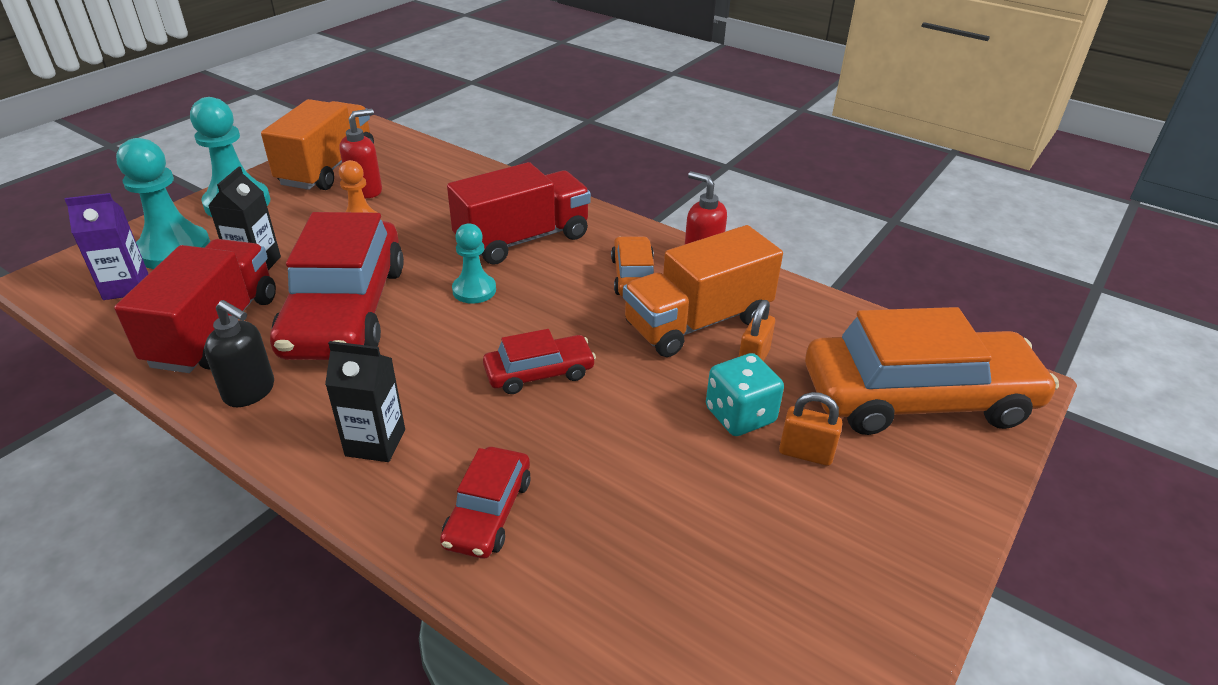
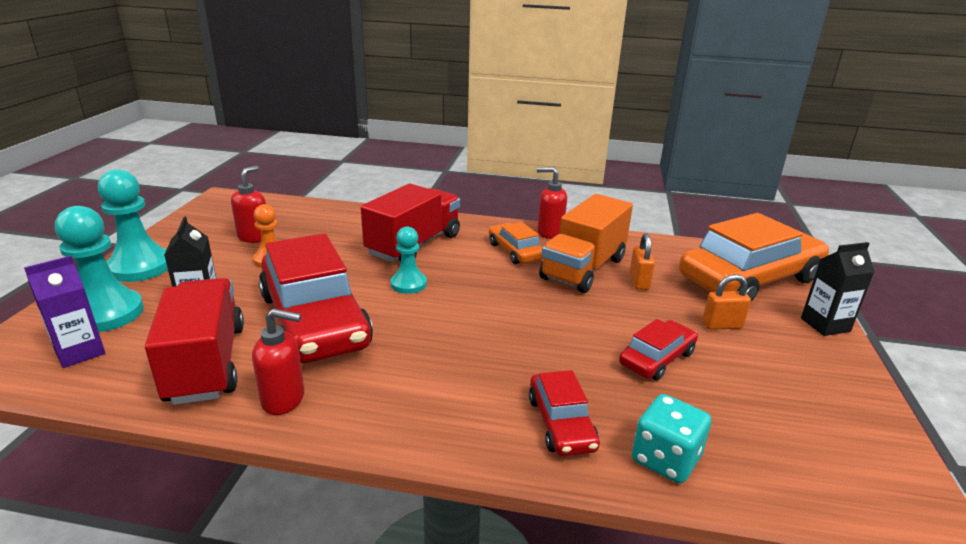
camera: 25 degrees left, 10 degrees down
black soap dispenser [204,300,274,407] -> red soap dispenser [252,308,304,415]
orange truck [261,99,374,190] -> none
black carton [325,341,405,462] -> black carton moved to [801,242,875,336]
red car [483,329,596,394] -> red car moved to [619,319,698,380]
turquoise dice [706,353,784,436] -> turquoise dice moved to [632,394,711,483]

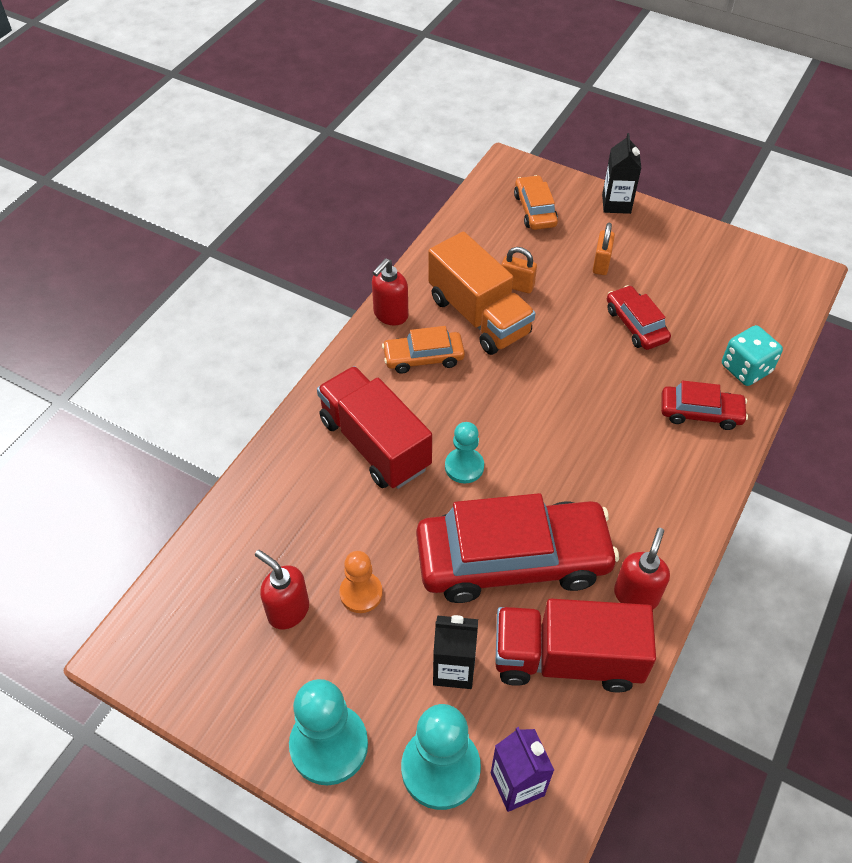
camera: 70 degrees left, 25 degrees up
orange car [679,213,829,301] -> orange car [514,175,558,230], size x0.48

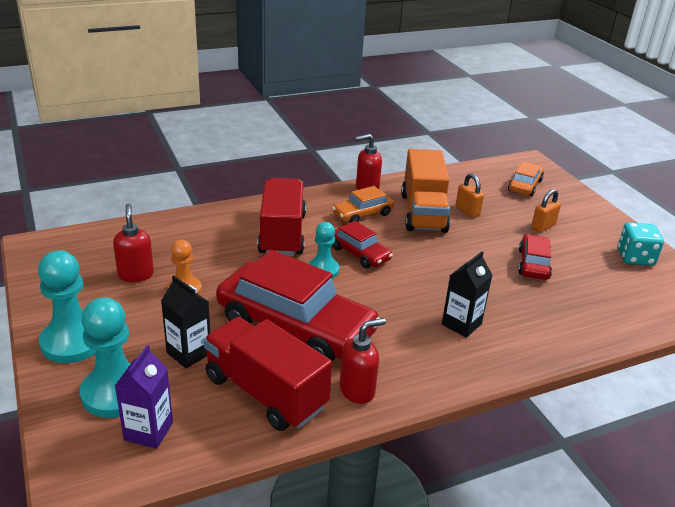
camera: 35 degrees right, 20 degrees down
orange car [382,326,465,374] -> orange car turned 60 degrees counterclockwise [332,186,394,223]
black carton [602,133,641,214] -> black carton moved to [442,251,492,338]
red car [661,381,748,430] -> red car moved to [332,221,393,268]
turquoise dice [722,325,783,386] -> turquoise dice moved to [618,222,664,266]

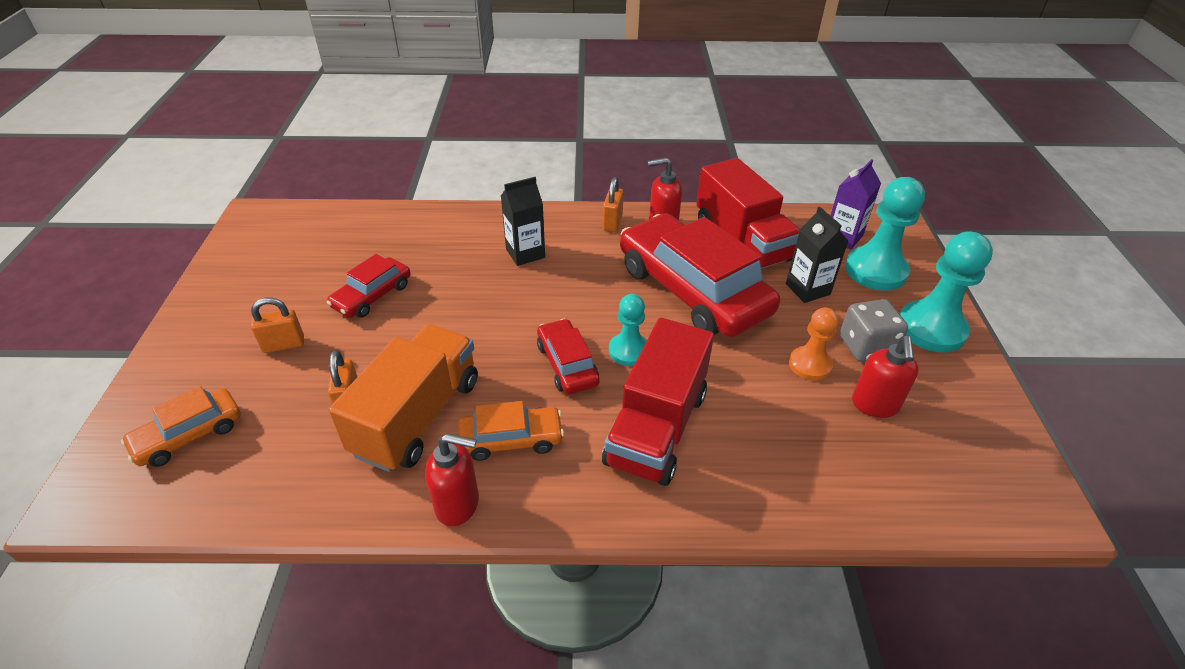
camera: 155 degrees left, 10 degrees up
turquoise dice [618,222,664,266] -> none
none -> orange padlock [602,177,624,232]
none -> grey dice [840,299,908,362]

